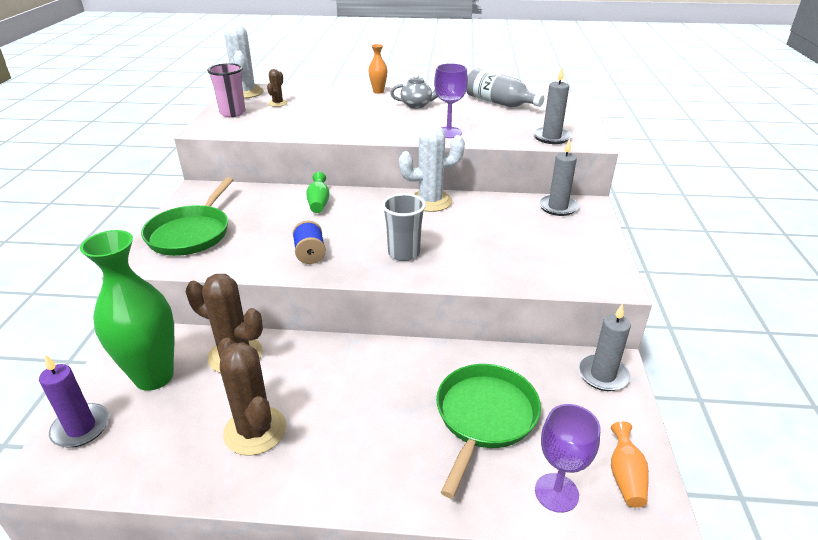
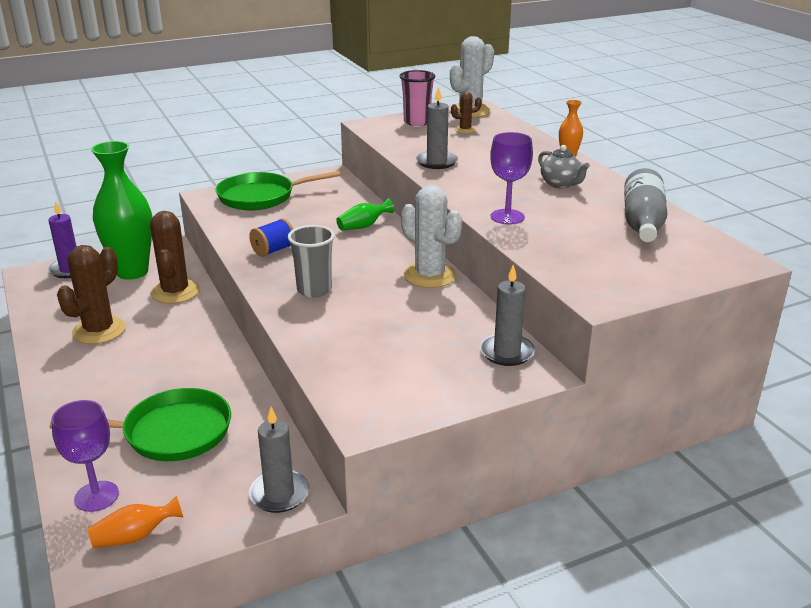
camera: 60 degrees right, 5 degrees down
grey candle [533,68,572,144] -> grey candle moved to [416,87,458,169]

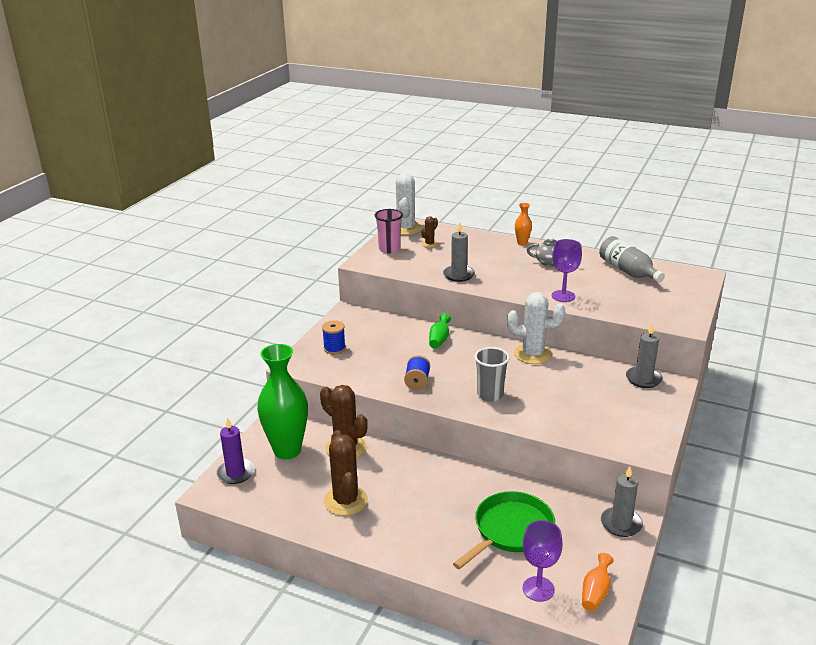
camera: 40 degrees left, 0 degrees up
green pan [216,171,341,210] -> blue spool [322,321,346,354]

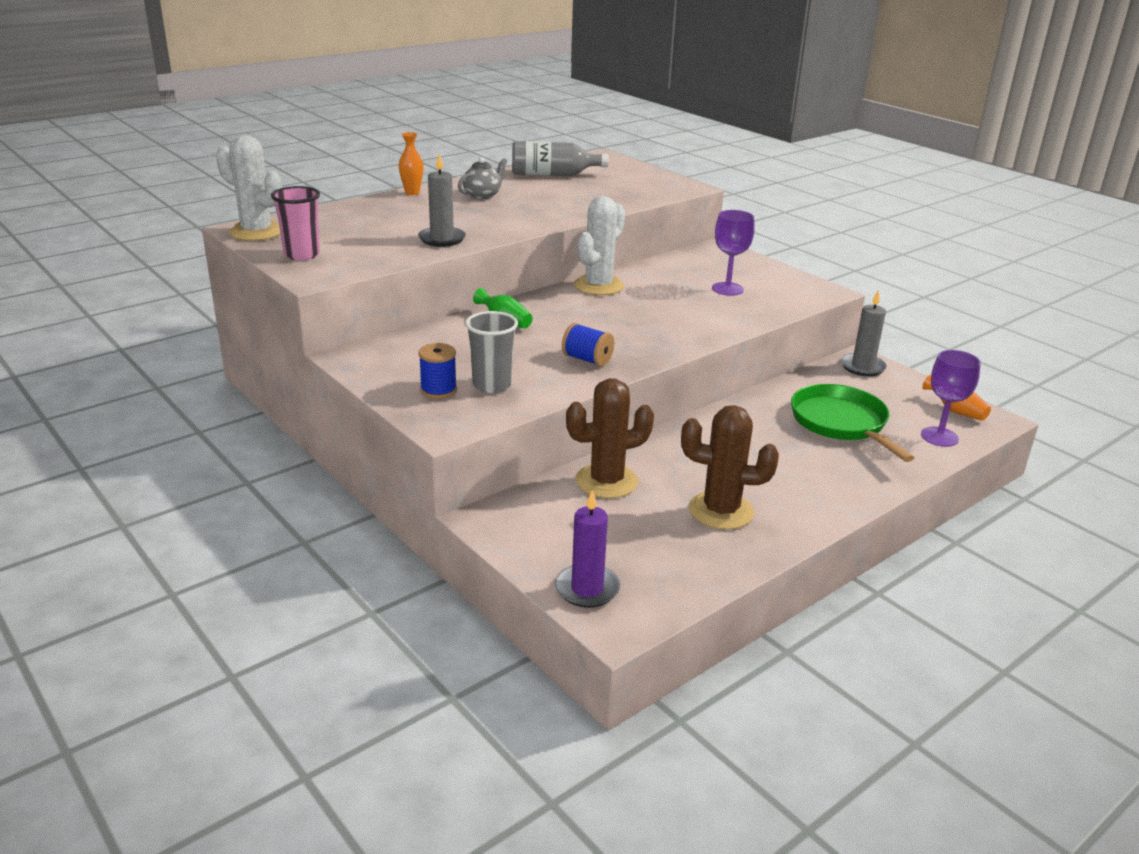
camera: 65 degrees left, 0 degrees up
green vase [257,344,308,459] -> none
brown cactus [422,216,438,248] -> none
grey cup [474,347,510,402] -> grey cup moved to [465,311,518,393]
purple goblet [552,239,582,302] -> purple goblet moved to [712,210,755,296]
grey candle [626,324,663,388] -> none

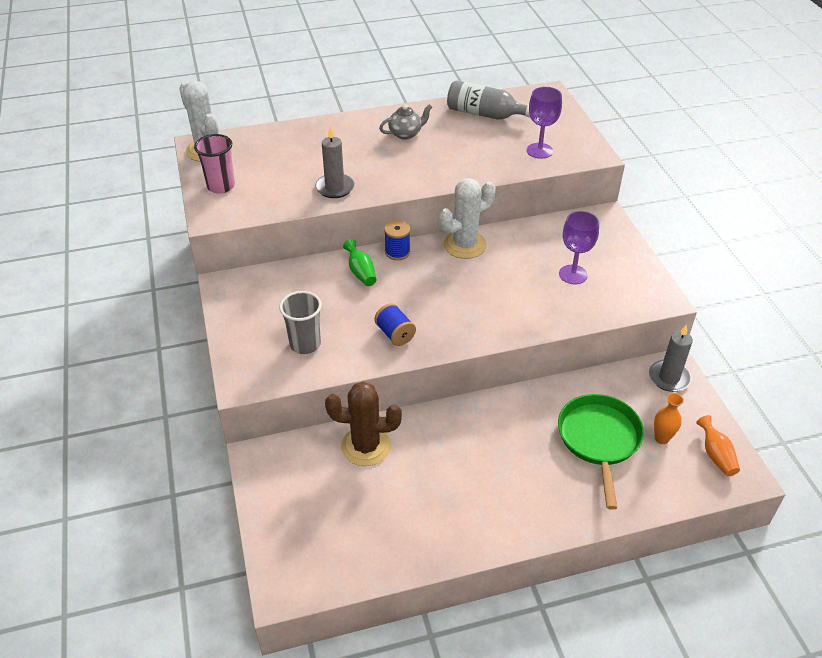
camera: 25 degrees right, 15 degrees up
orange vase [399,132,424,195] -> orange vase moved to [654,393,684,444]
blue spool [419,343,457,399] -> blue spool moved to [384,220,410,260]
purple candle [555,490,620,608] -> none
brown cactus [681,405,779,530] -> none
purple goblet [921,350,981,447] -> purple goblet moved to [527,87,562,159]

